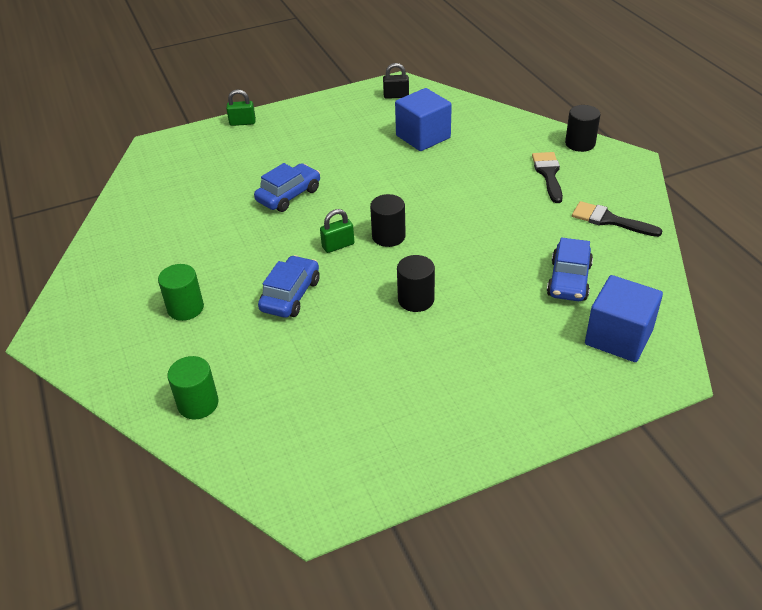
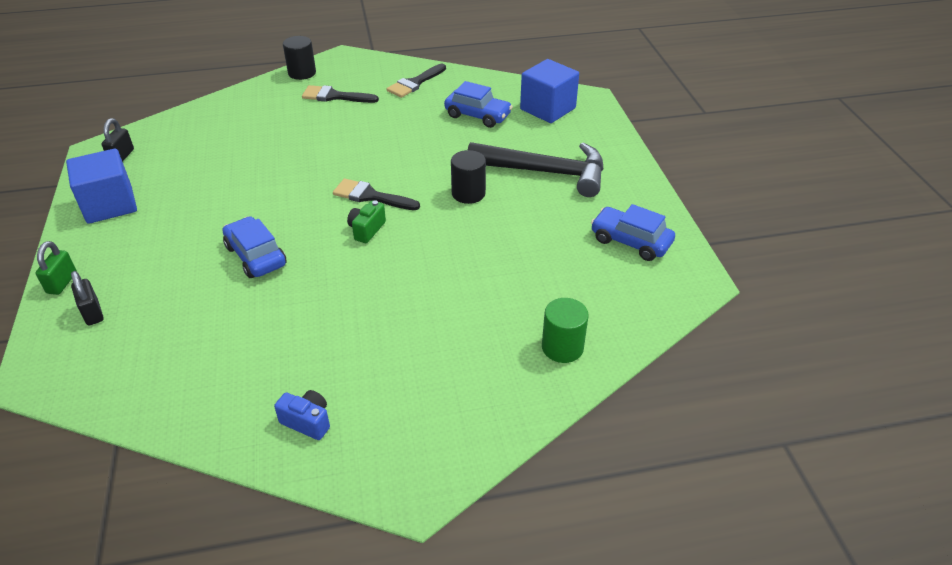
camera: 80 degrees left, 0 degrees up
green cylinder [158,264,204,321] -> none
blue car [258,255,320,318] -> blue car moved to [591,204,675,261]
green padlock [320,209,354,253] -> green camera [347,200,386,243]
black cylinder [370,194,406,247] -> black brush [333,179,420,210]
blue cube [395,88,452,151] -> blue cube moved to [66,149,137,224]
none -> black padlock [71,271,104,325]
none -> blue camera [274,390,330,440]
none -> black hammer [468,142,604,197]

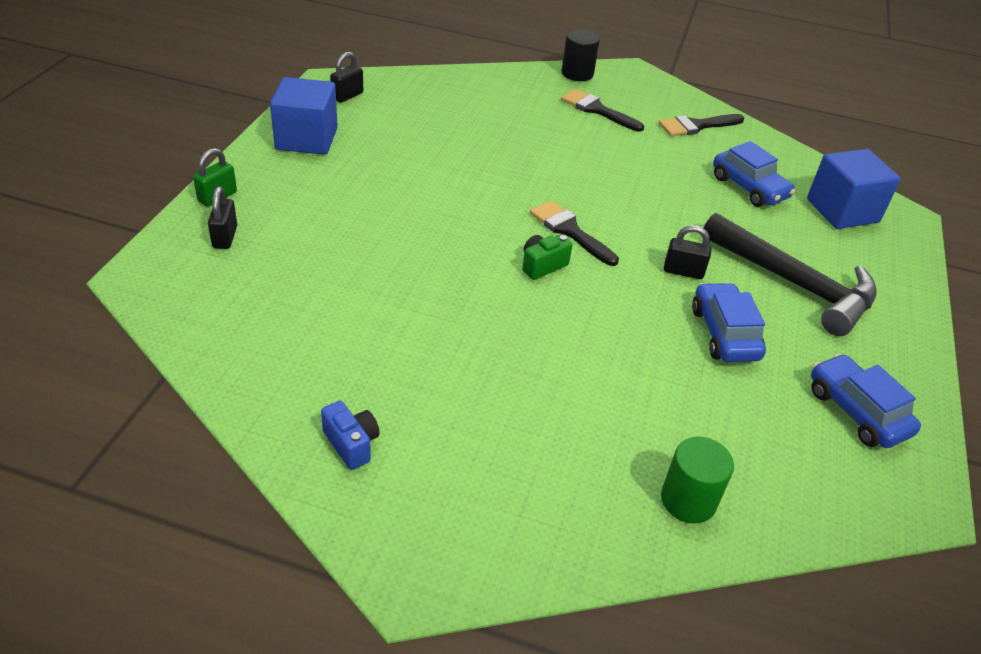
camera: 25 degrees right, 0 degrees up
blue car [223,216,287,278] -> blue car moved to [692,282,766,362]
black cylinder [451,150,486,204] -> black padlock [664,225,711,279]

